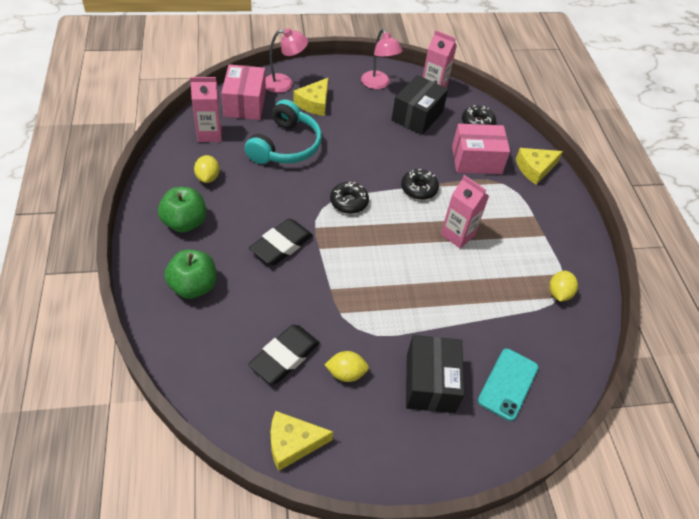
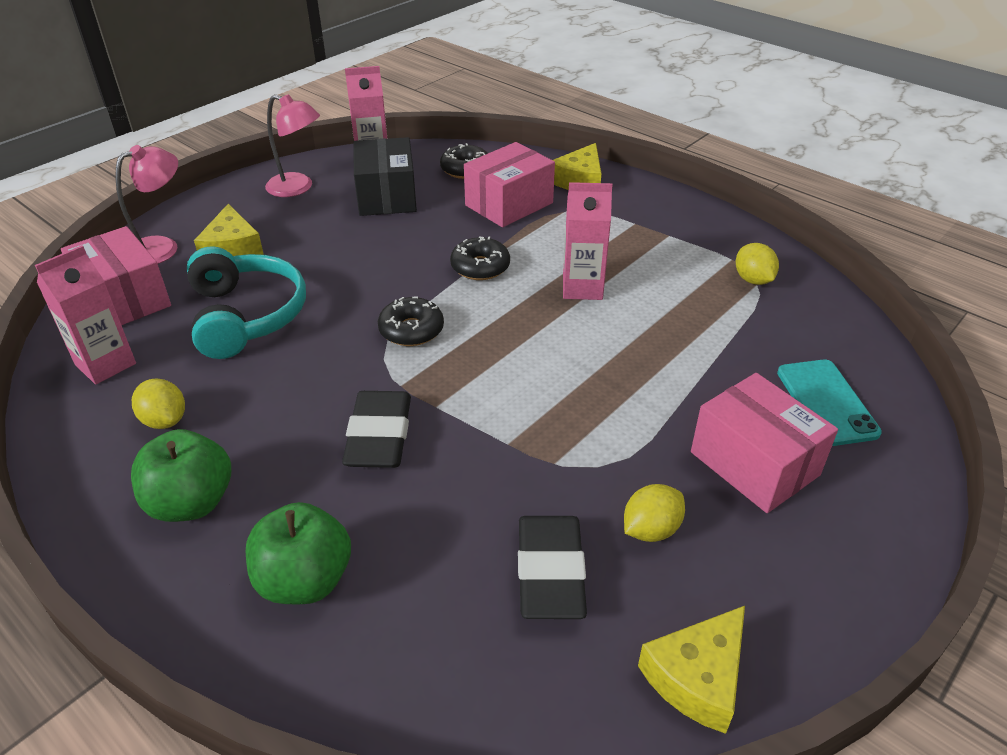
camera: 35 degrees left, 10 degrees down
black box [406,335,465,413] -> pink box [691,373,838,513]

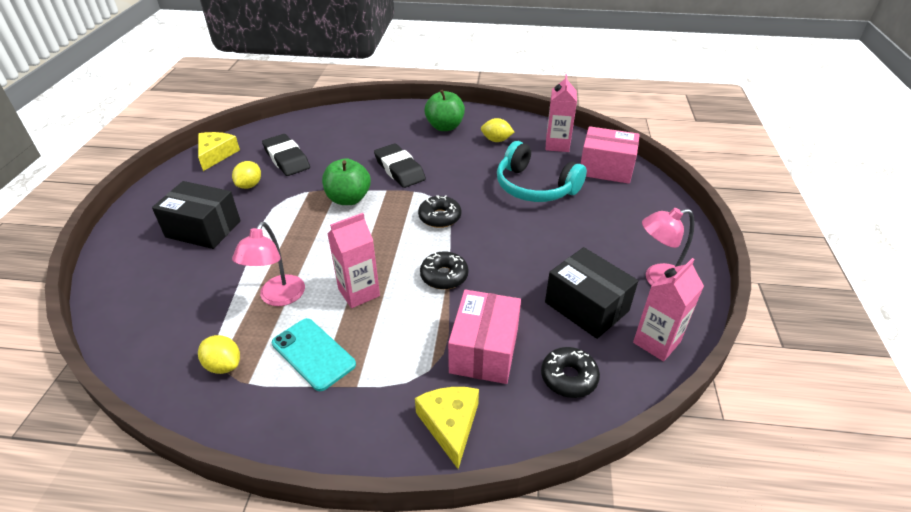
camera: 145 degrees right, 0 degrees up
pink lamp [115,145,178,264] -> pink lamp moved to [232,222,305,306]
yellow cheese [194,204,264,256] -> none
green apple [246,502,351,604] -> green apple moved to [322,158,371,205]
pink box [691,373,838,513] -> black box [152,181,241,249]
turquoise phone [777,360,882,446] -> turquoise phone moved to [272,318,356,391]

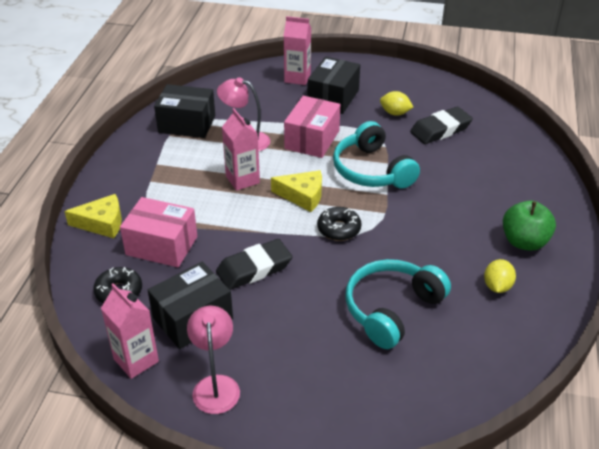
camera: 95 degrees right, 0 degrees up
yellow cheese [198,132,240,171] -> yellow cheese moved to [271,170,322,212]
yellow lemon [198,335,240,374] -> black box [154,84,215,138]
turquoise phone [272,318,356,391] -> none
green apple [322,158,371,205] -> turquoise headphones [333,121,420,189]
black eraser [374,143,426,188] -> black eraser moved to [216,239,292,290]
black donut [420,251,469,290] -> none
pink carton [545,74,577,152] -> pink carton moved to [284,16,311,85]
pink box [581,126,640,184] -> pink box moved to [284,96,340,158]

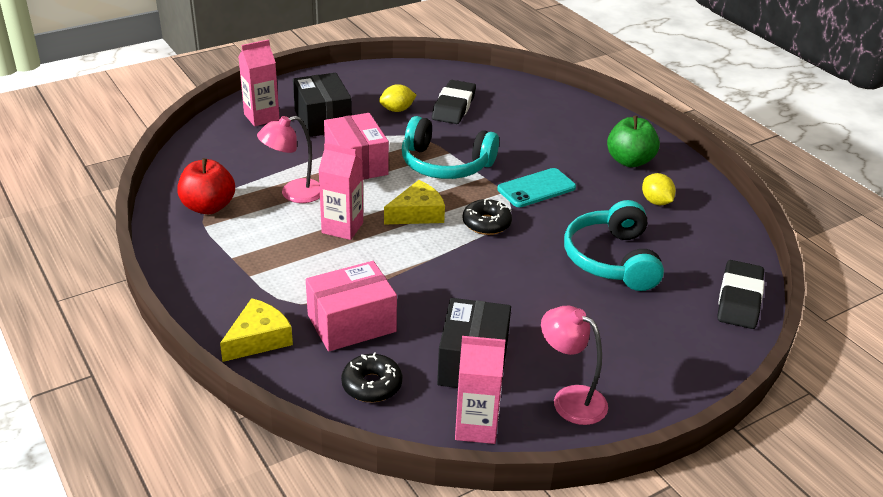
camera: 45 degrees left, 5 degrees down
black box [154,84,215,138] -> red apple [177,158,235,214]
black eraser [216,239,292,290] -> black eraser moved to [717,260,764,329]
none -> turquoise phone [497,168,576,207]

